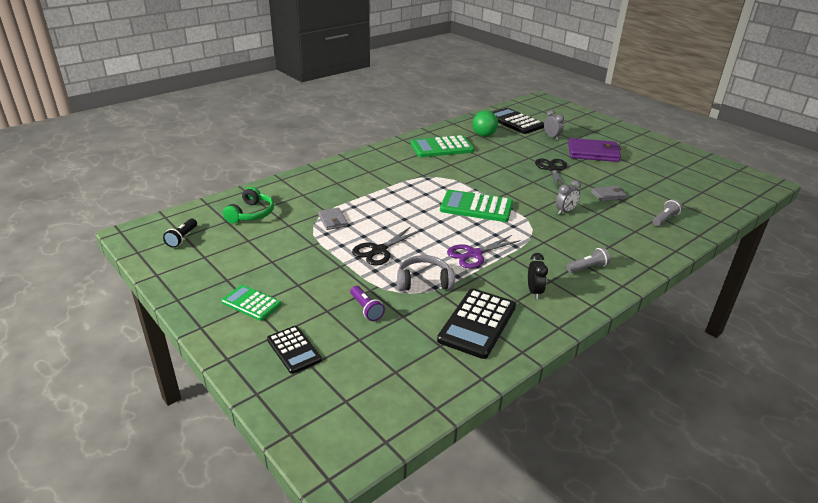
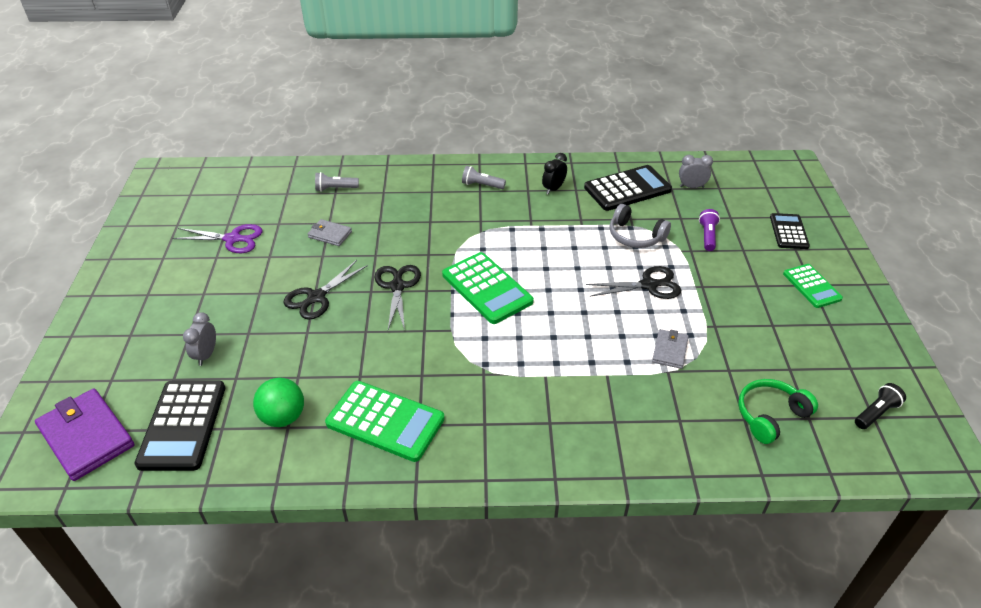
camera: 140 degrees left, 10 degrees up
purple scissors [447,235,521,269] -> purple scissors moved to [172,224,263,253]
grey clock [556,180,581,215] -> grey clock moved to [679,155,713,188]
purple wallet [568,138,621,162] -> purple wallet moved to [35,388,134,481]
none -> black scissors [374,265,421,330]

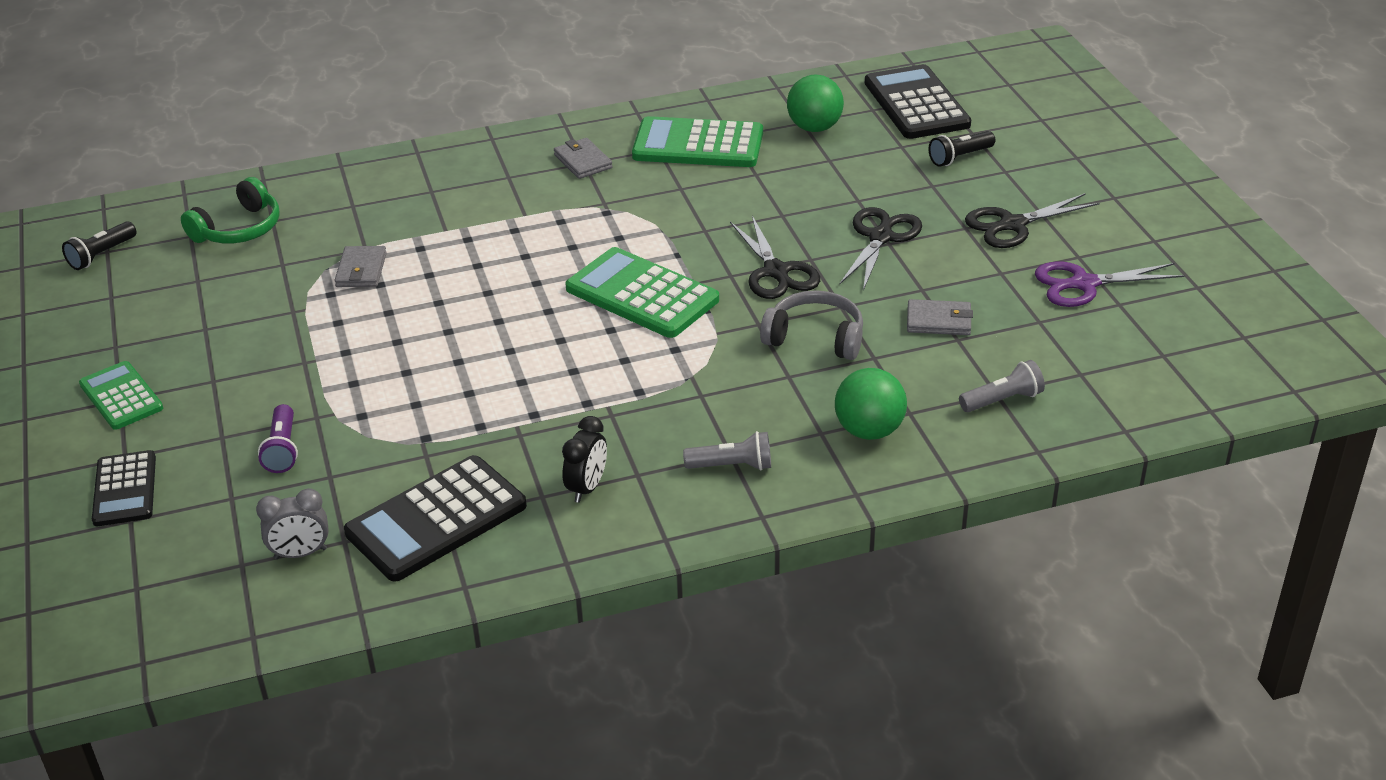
camera: 165 degrees right, 5 degrees down
purple wallet [35,388,134,481] -> none
grey clock [183,312,216,366] -> black flashlight [929,131,995,167]
black scissors [586,266,681,299] -> black scissors moved to [965,193,1099,248]
grey headphones [609,204,671,248] -> grey headphones moved to [760,290,863,360]
none -> grey wallet [554,138,613,179]
none -> green ball [835,368,907,440]

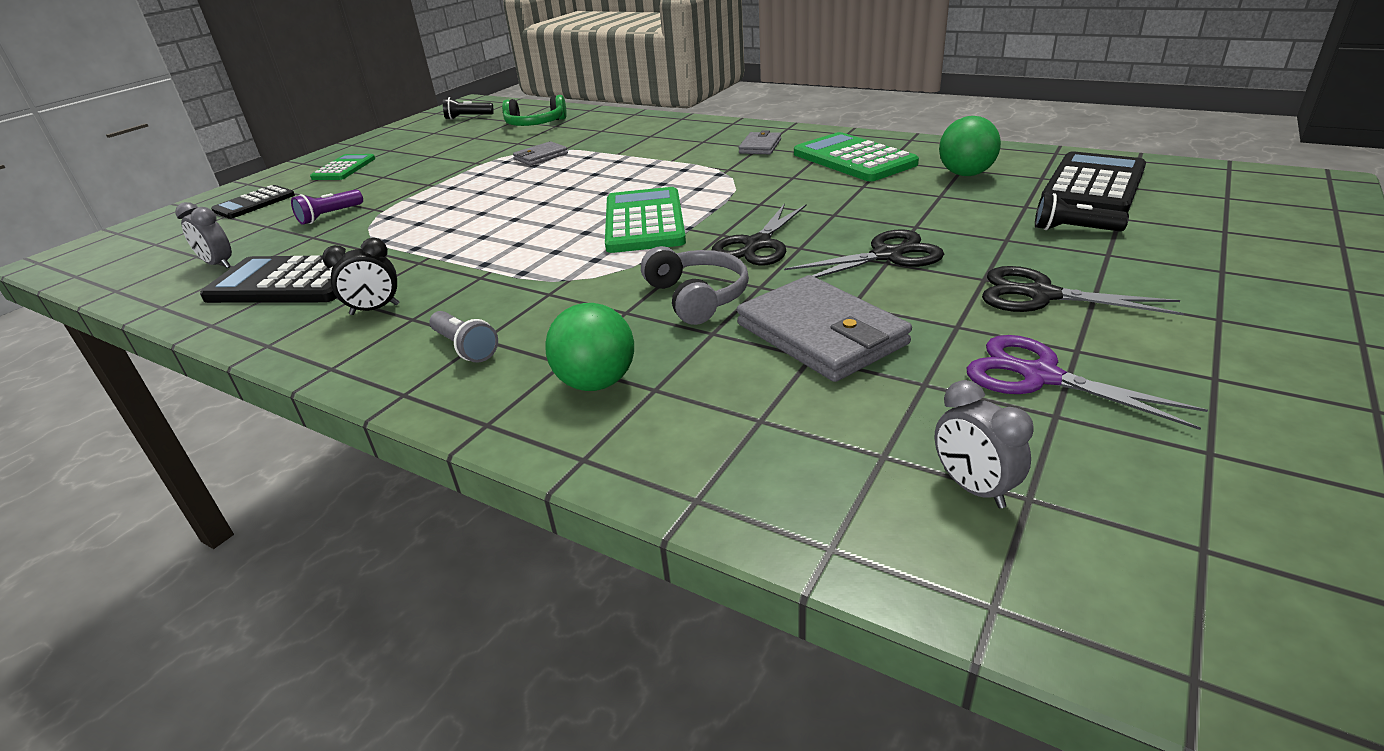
camera: 50 degrees right, 5 degrees down
grey wallet [907,299,973,335] -> grey wallet [737,275,912,382], size x1.88
grey flashlight [959,360,1045,412] -> none
none -> grey clock [935,380,1034,508]

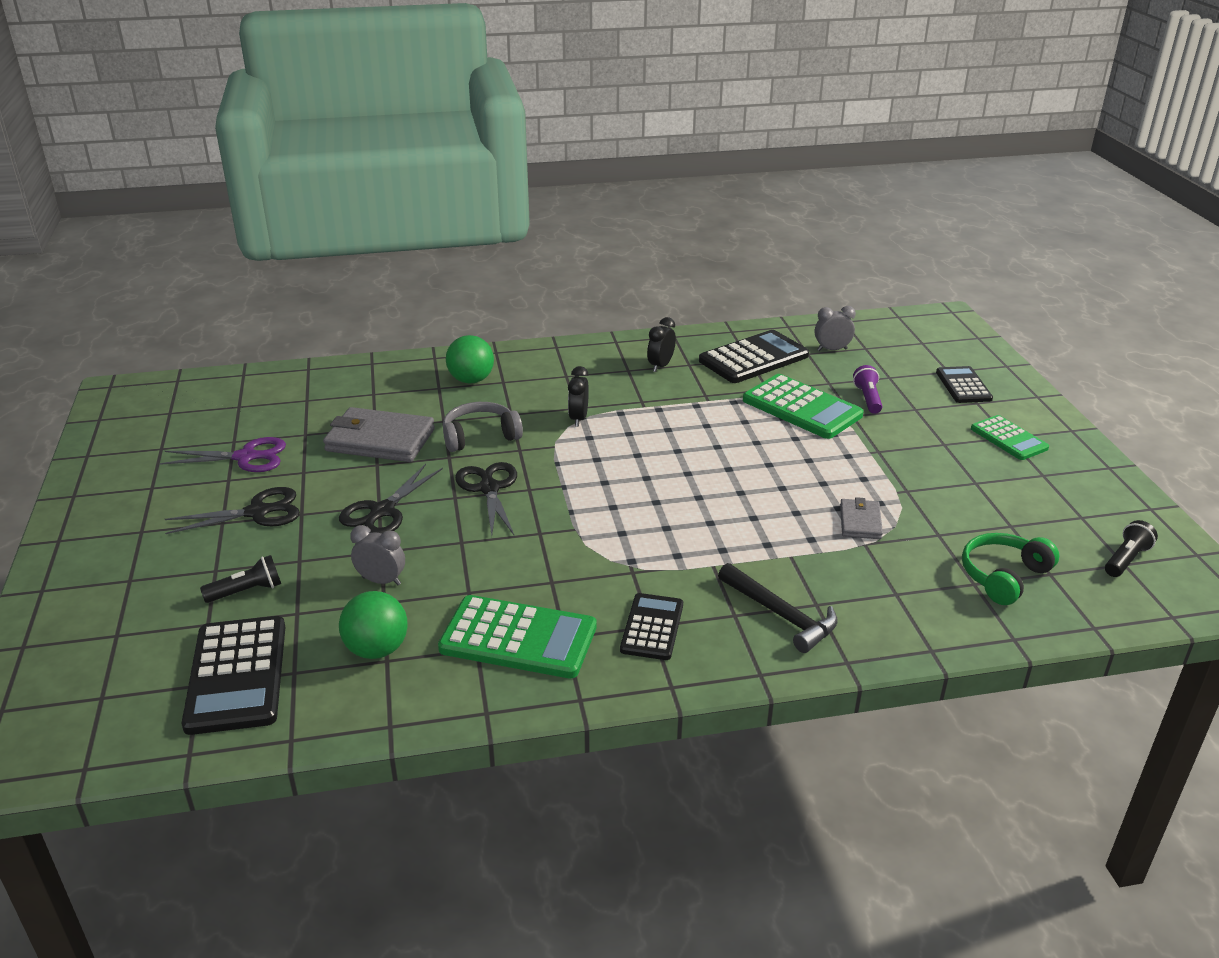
camera: 135 degrees right, 0 degrees up
grey flashlight [430,311,498,363] -> none
green calculator [605,187,686,253] -> green calculator moved to [743,374,863,439]
grey headphones [641,246,749,325] -> grey headphones turned 135 degrees clockwise [443,402,523,452]
grey wallet [739,130,781,154] -> black calculator [620,593,683,660]
grey clock [935,380,1034,508] -> grey clock moved to [351,525,405,585]
none -> black clock [568,366,589,427]
none -> black hammer [718,563,838,653]

